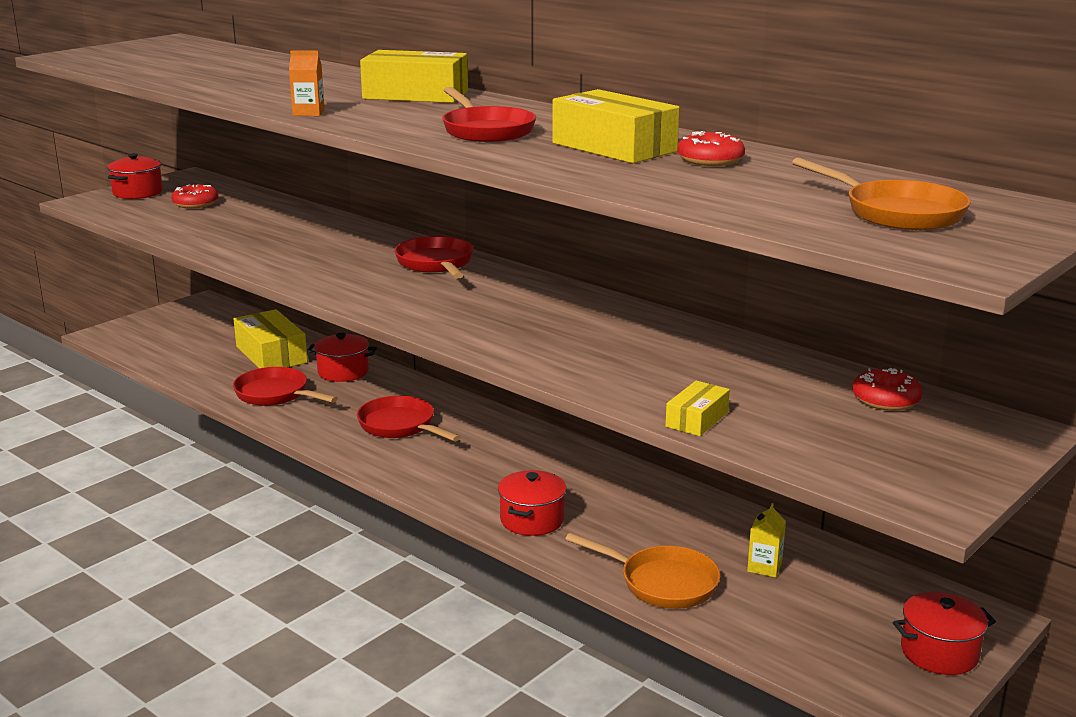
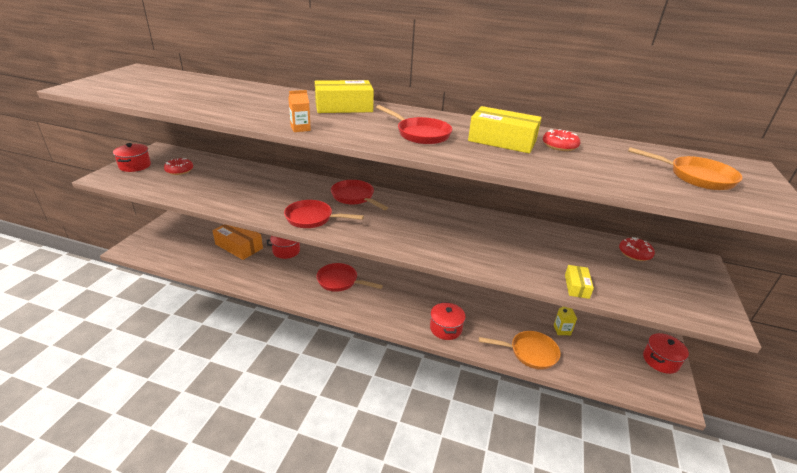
camera: 25 degrees left, 10 degrees up
red pan [233,367,338,406] -> red pan moved to [284,200,364,228]
yellow box [234,309,308,368] -> orange box [213,224,263,260]

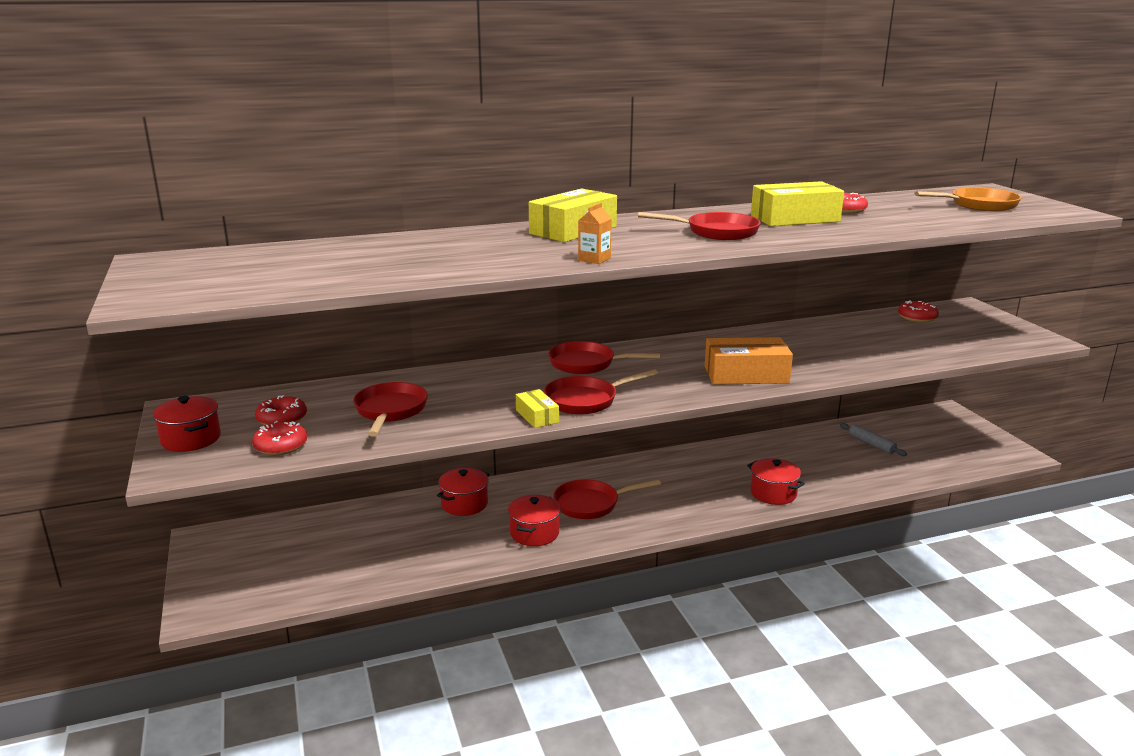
camera: 35 degrees left, 10 degrees down
orange box [213,224,263,260] -> orange box moved to [705,337,793,385]
orange pan [479,331,561,370] -> none
yellow carton [554,307,577,335] -> grey rolling pin [840,423,907,456]
yellow box [565,265,594,299] -> yellow box moved to [516,389,559,428]
red pot [643,333,689,374] -> red pot moved to [508,495,561,546]
none -> red donut [252,421,307,455]
none -> red pan [353,382,428,436]

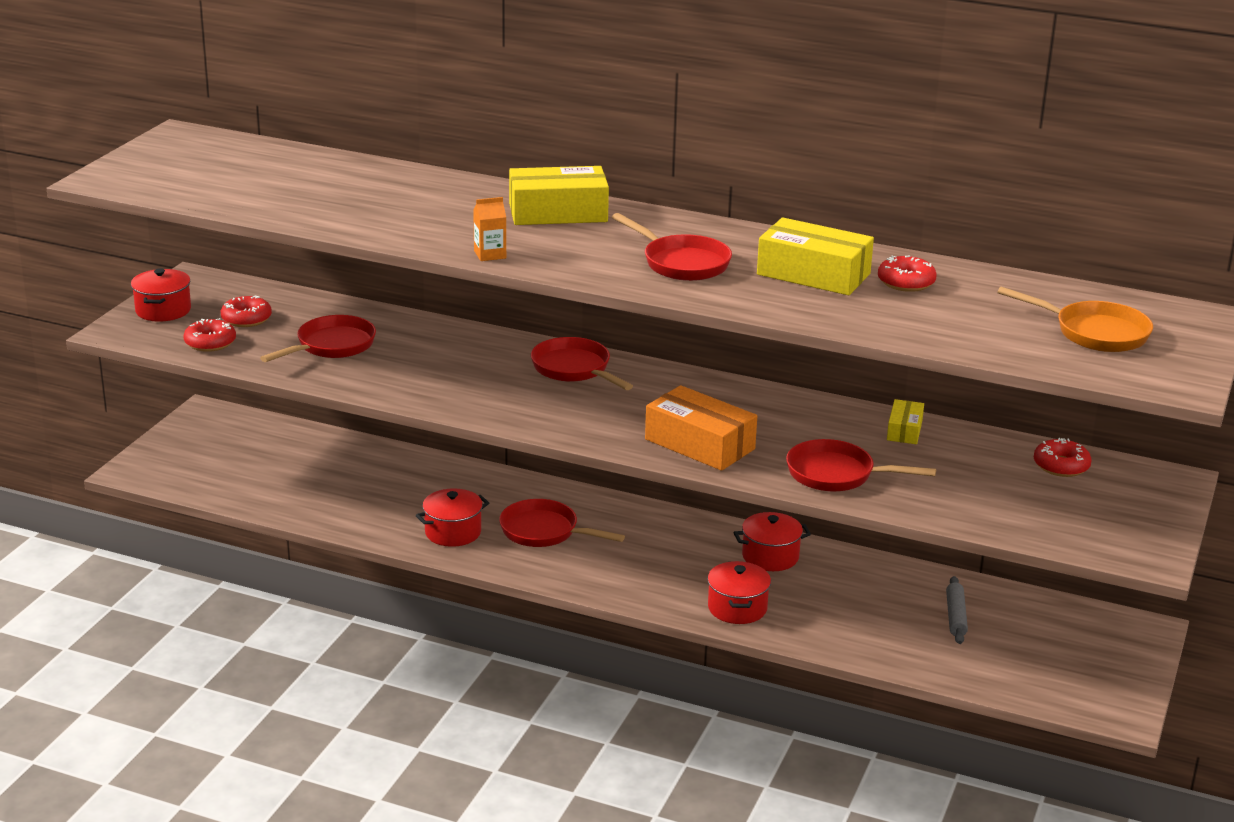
camera: 40 degrees right, 5 degrees up
red pot [437,468,489,516] -> red pot moved to [733,512,811,571]
yellow box [516,389,559,428] -> yellow box moved to [887,399,924,444]
red pan [544,369,658,415] -> red pan moved to [786,439,936,492]

